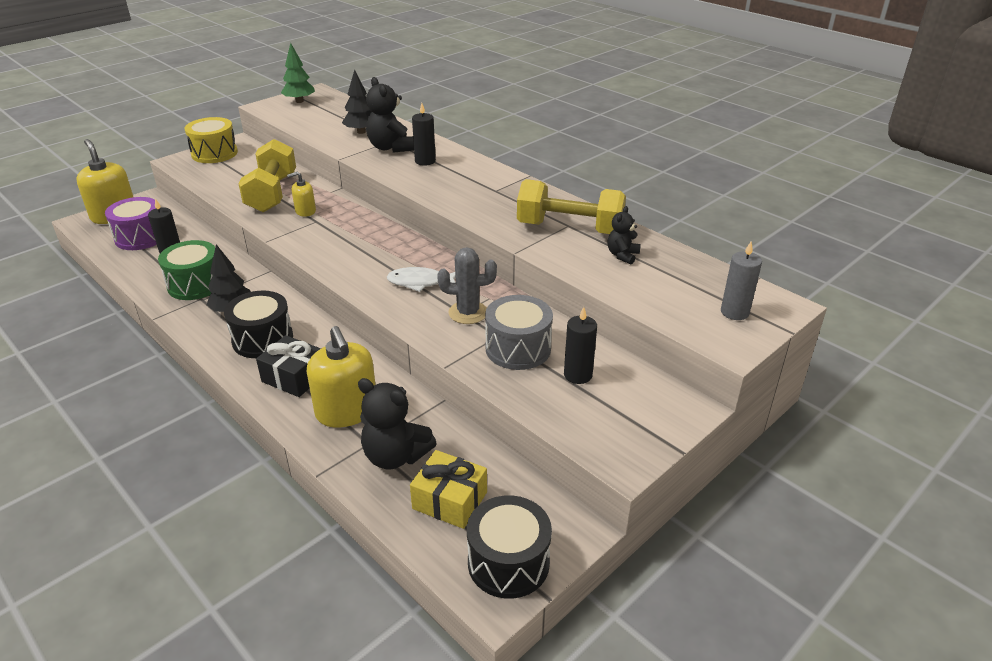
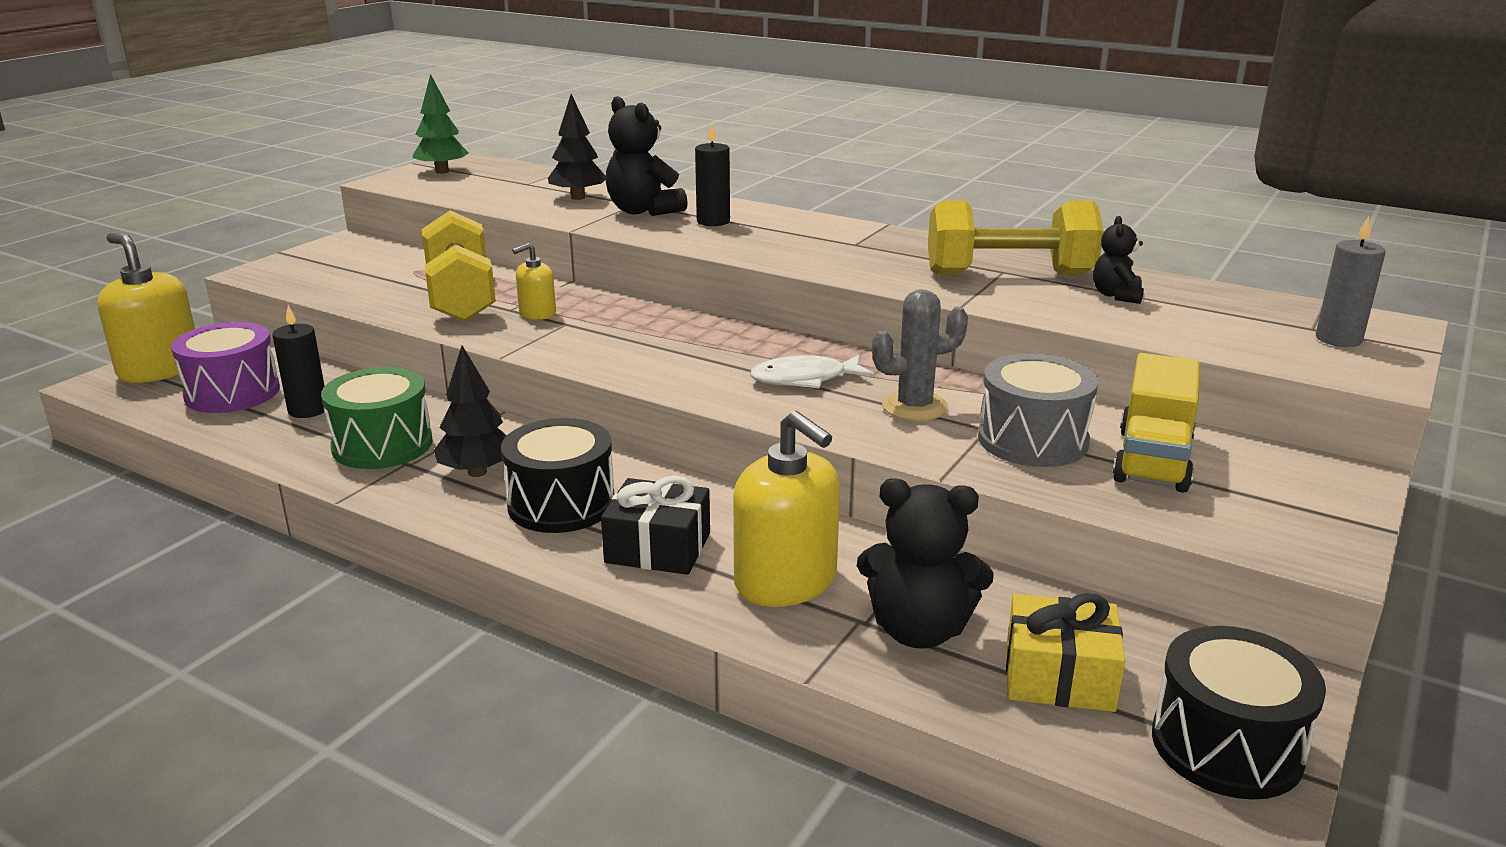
camera: 15 degrees left, 10 degrees down
yellow drum [184,117,238,163] -> none
black candle [564,307,597,384] -> yellow truck [1113,353,1200,493]

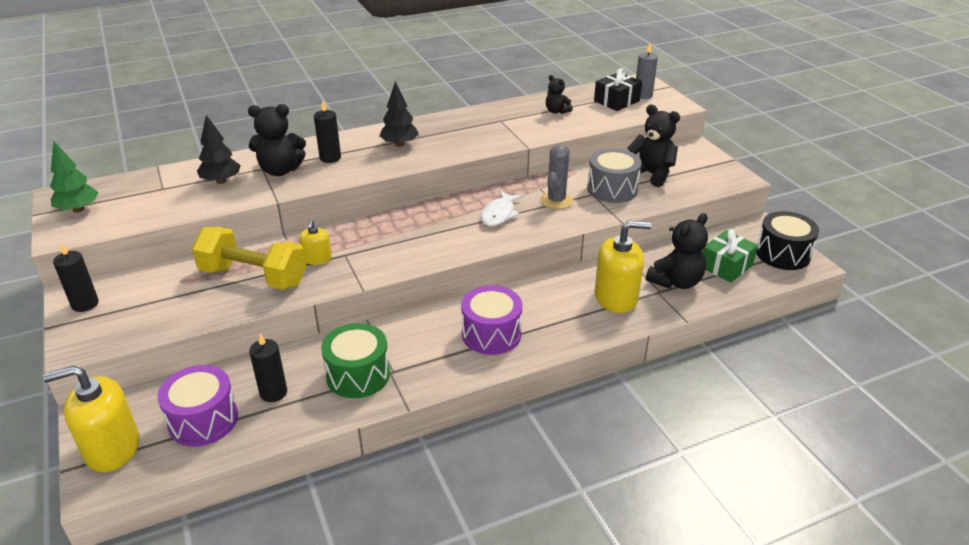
camera: 55 degrees left, 10 degrees up
black tree [434,346,507,477] -> black tree moved to [379,81,419,147]
black drum [501,418,615,533] -> purple drum [461,285,522,355]
black gift [601,476,710,575] -> black gift moved to [594,68,642,111]
yellow dumbbell [928,200,1104,275] -> none
yellow gift [1006,593,1125,712] -> green gift [702,229,758,283]
yellow truck [1113,353,1200,493] -> black teddy bear [628,104,680,187]
none -> black candle [53,243,99,312]

